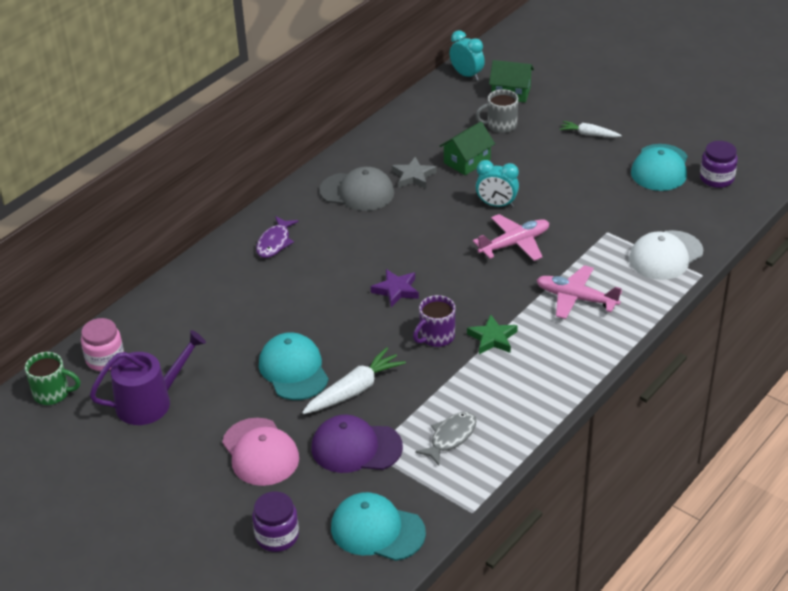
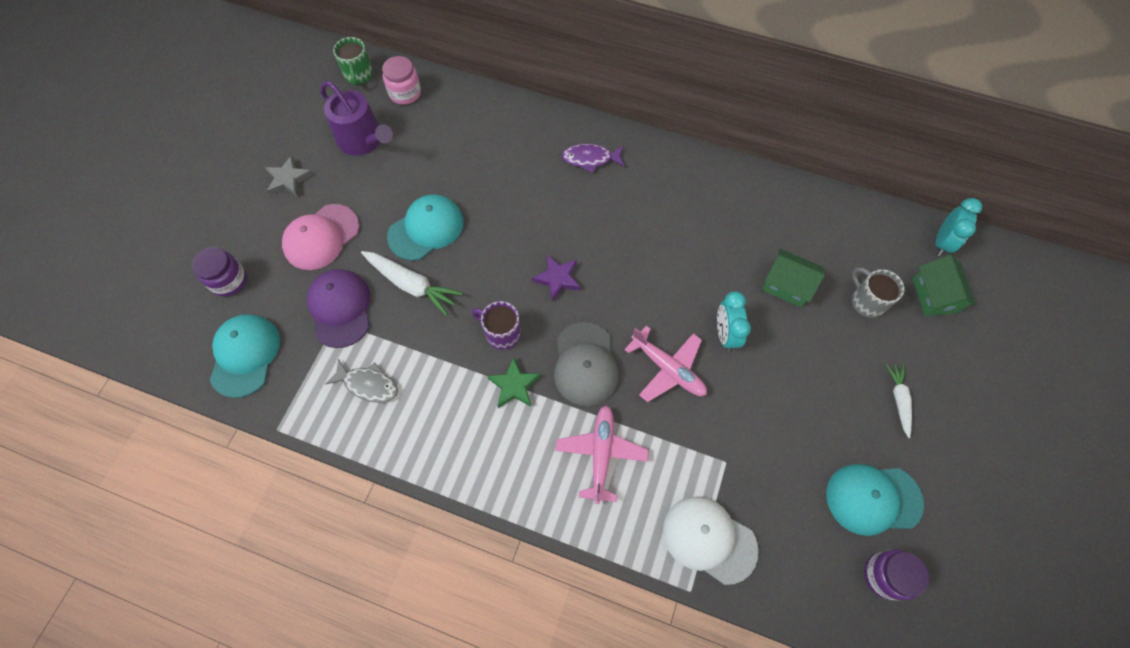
camera: 70 degrees right, 25 degrees up
grey cap [319,167,394,211] -> grey cap moved to [554,322,618,406]
grey star [392,157,437,188] -> grey star moved to [265,155,313,197]

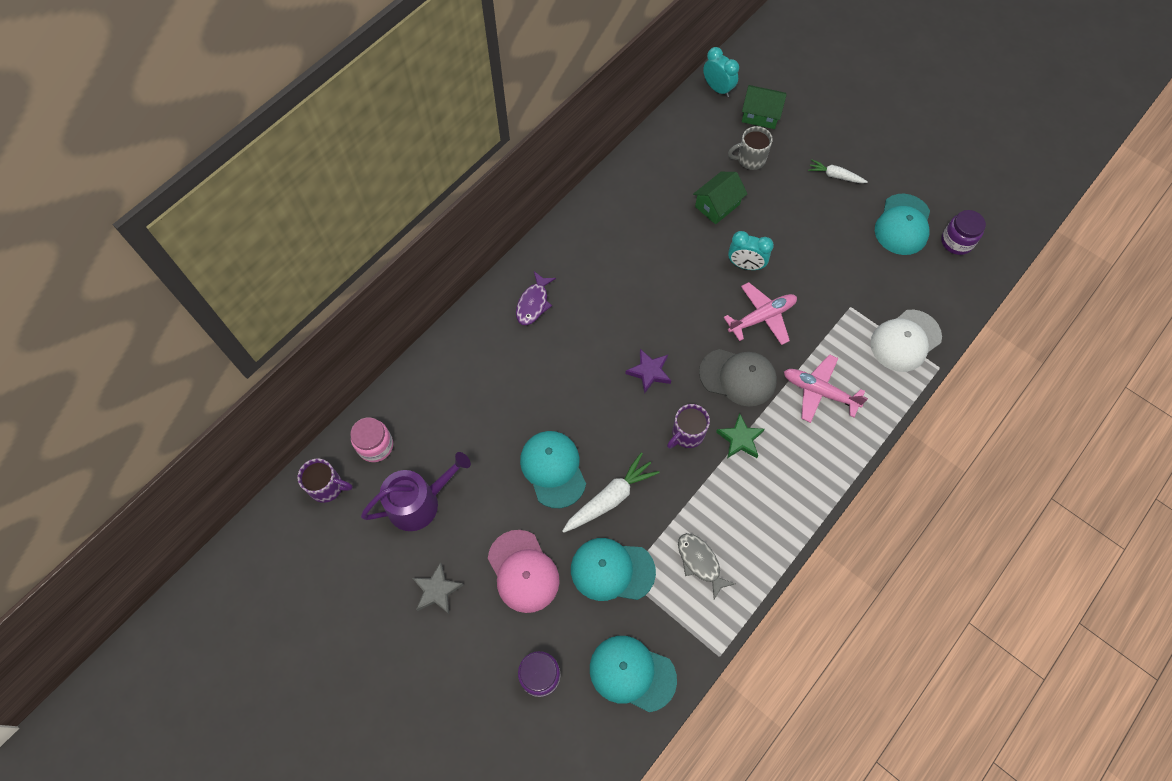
camera: 70 degrees left, 0 degrees up
purple cap [307,269,370,348] -> turquoise cap [571,538,656,601]
grey fish [325,359,398,403] -> grey fish turned 75 degrees counterclockwise [678,533,735,599]
green mug [333,37,373,86] -> purple mug [298,458,352,503]

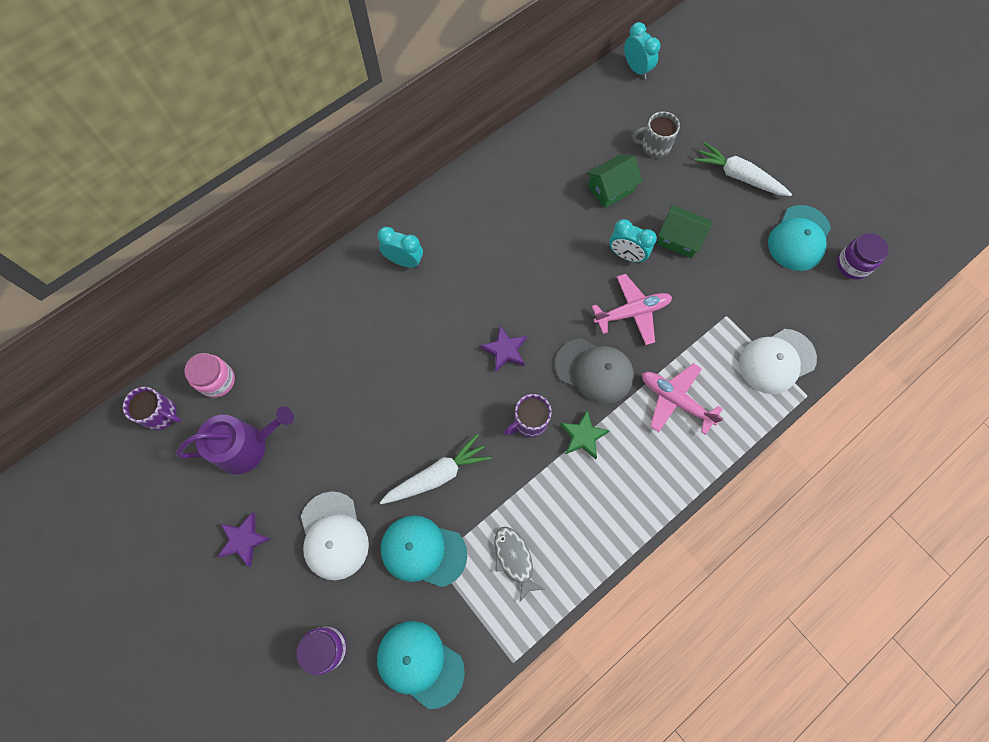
camera: 10 degrees right, 5 degrees up
grey star [412,562,463,614] -> purple star [218,513,271,567]
pink cap [488,530,560,613] -> white cap [301,491,369,580]
purple fish [516,271,556,325] -> turquoise clock [377,227,423,268]
turquoise cap [520,431,586,508] -> none
green house [742,85,787,129] -> green house moved to [657,205,712,258]
white carrot [808,159,868,183] -> white carrot [694,142,792,196], size x1.62

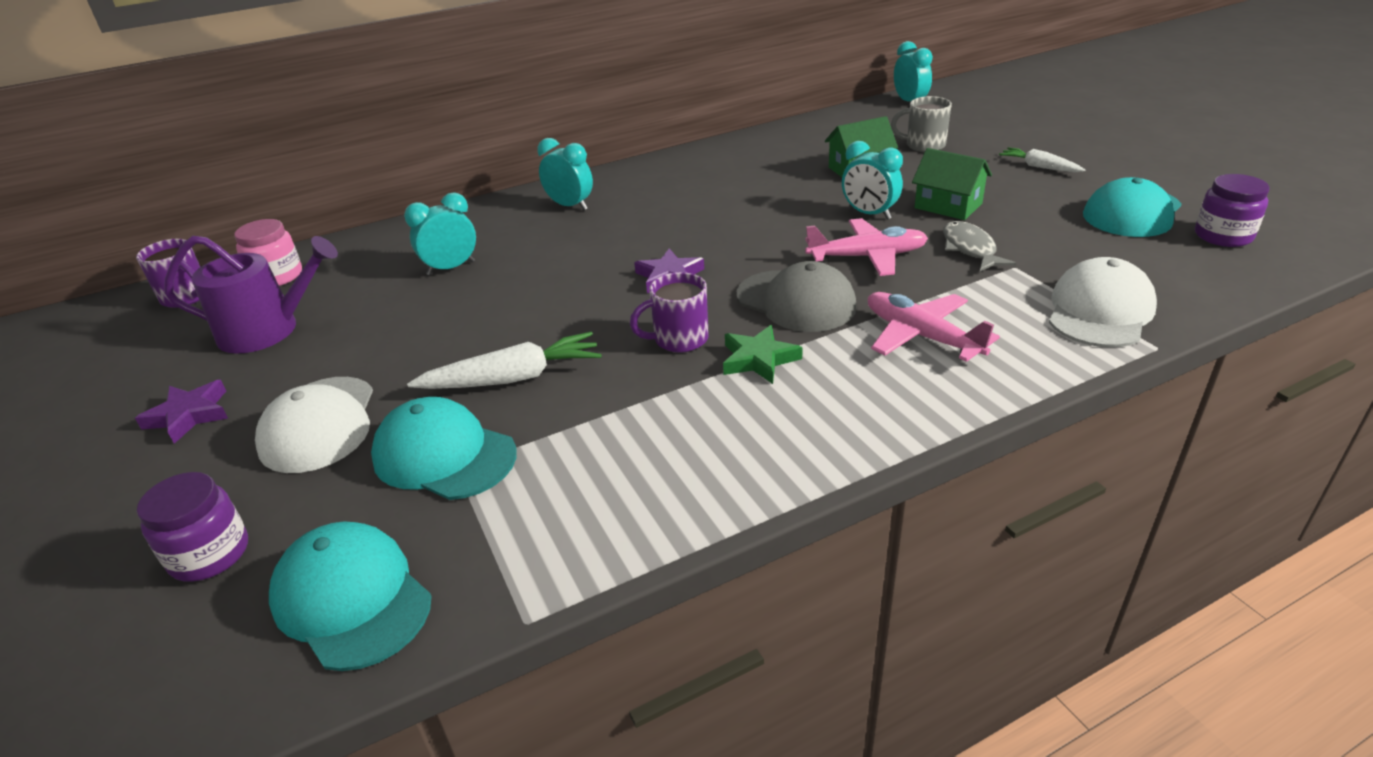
camera: 15 degrees right, 35 degrees down
grey fish [494,527,545,603] -> grey fish moved to [943,221,1016,271]
white carrot [694,142,792,196] -> white carrot [999,147,1085,172], size x0.62
white cap [739,329,817,394] -> white cap turned 135 degrees clockwise [1049,257,1157,347]
none -> turquoise clock [404,192,476,275]

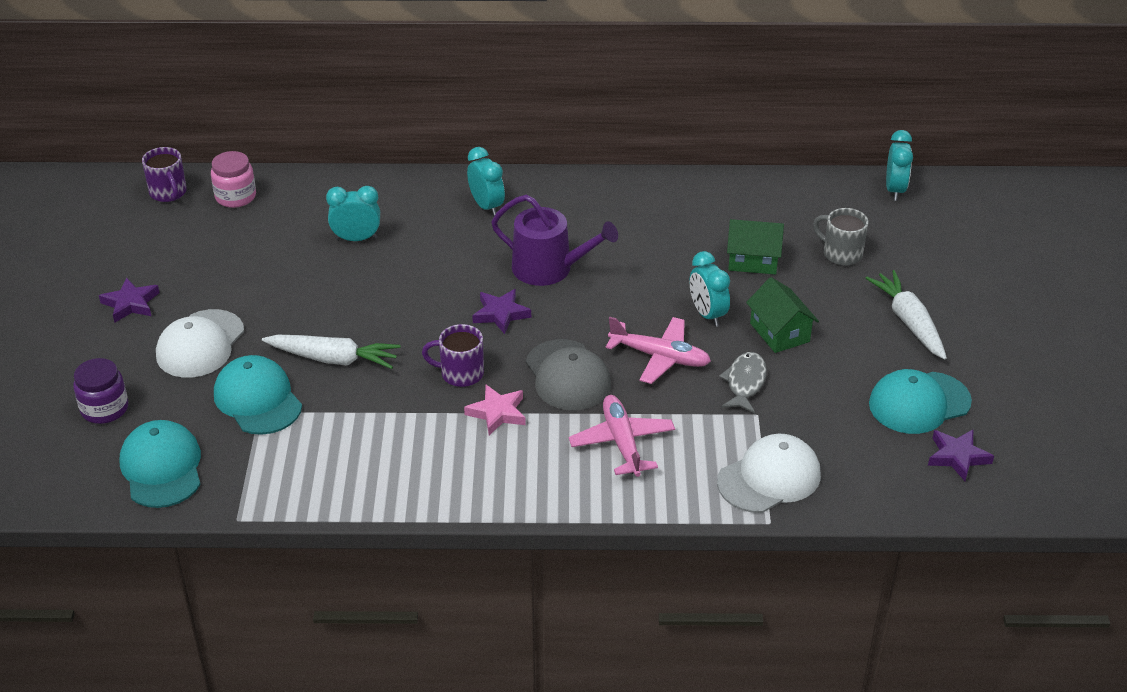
camera: 25 degrees right, 5 degrees up
purple watering can [164,236,338,354] -> purple watering can moved to [491,195,618,286]
green star [723,325,803,384] -> pink star [464,385,526,435]
white carrot [999,147,1085,172] -> white carrot [865,270,947,359], size x1.62
purple jar [1195,174,1270,247] -> purple star [928,430,994,481]

